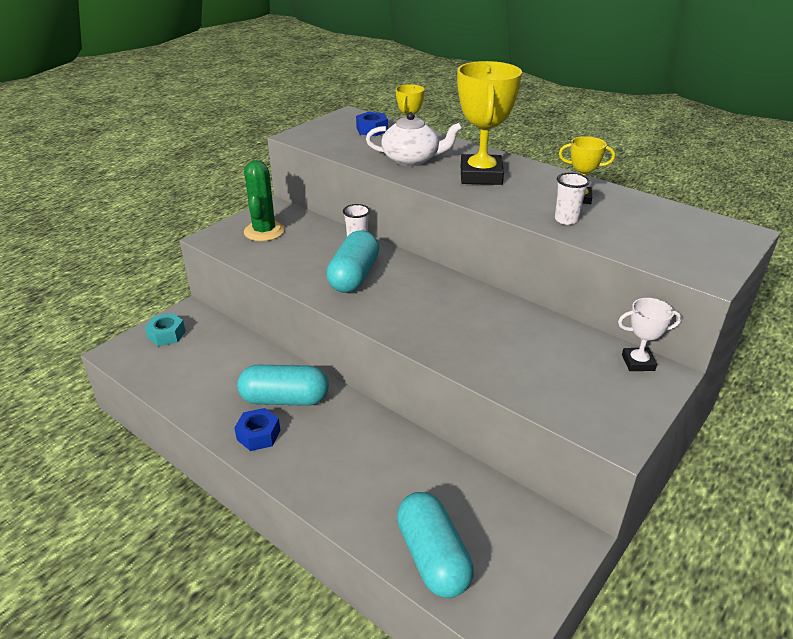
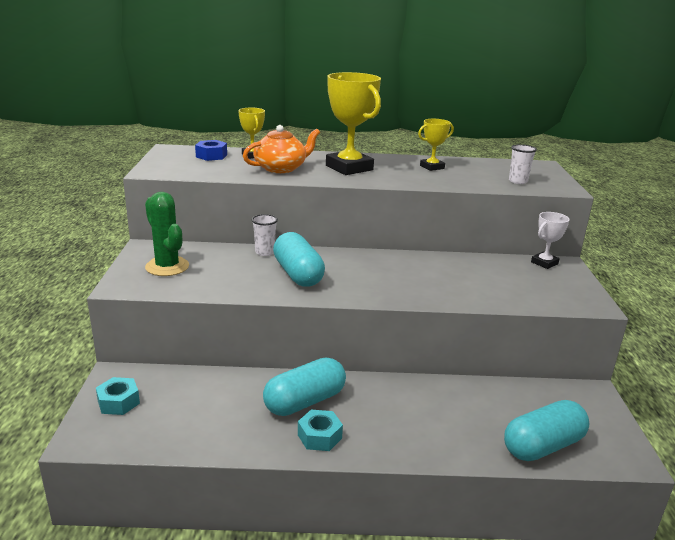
camera: 40 degrees left, 10 degrees down
blue nut [234,408,280,451] -> turquoise nut [298,410,343,451]
white teapot [366,112,462,166] -> orange teapot [243,125,320,173]
turquoise capsule [397,492,474,598] -> turquoise capsule turned 60 degrees counterclockwise [504,400,590,461]
white cup [555,172,590,225] -> white cup moved to [509,144,537,184]

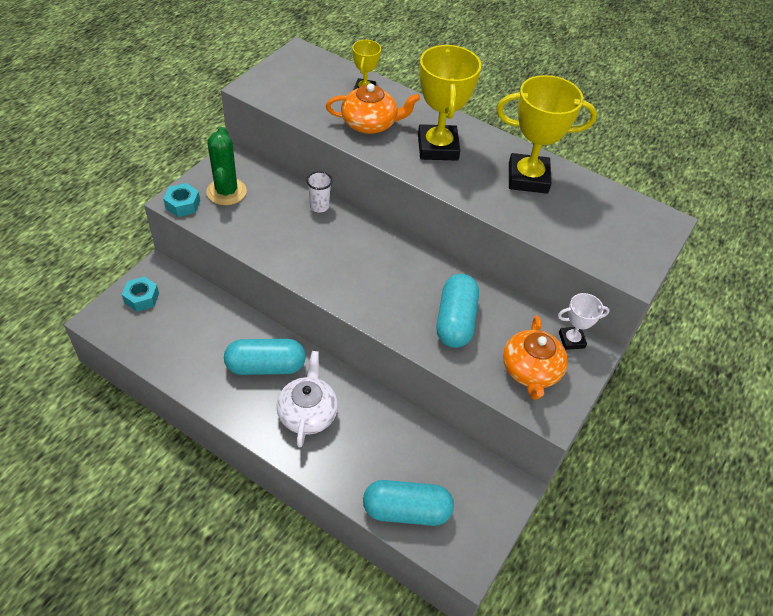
camera: 30 degrees right, 25 degrees up
blue nut [195,140,227,161] -> none
turquoise capsule [273,232,325,286] -> turquoise capsule moved to [437,274,479,348]
turquoise nut [298,410,343,451] -> turquoise nut moved to [163,183,200,217]
yellow trophy [418,119,454,171] -> yellow trophy [497,75,597,194], size x1.89
white cup [509,144,537,184] -> none
none -> white teapot [276,351,338,448]
none -> orange teapot [503,315,568,400]

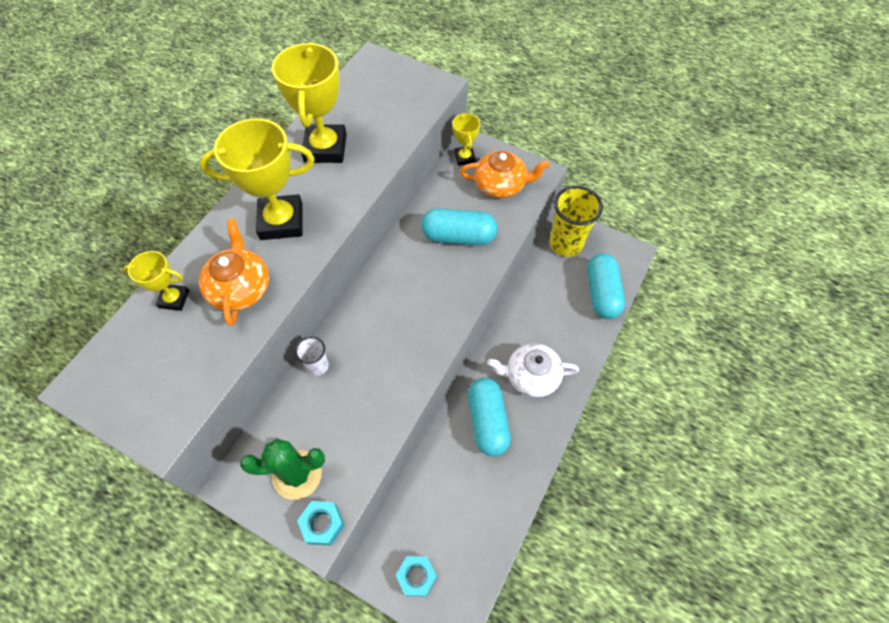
camera: 90 degrees left, 10 degrees up
white trophy [558,293,610,350] -> yellow trophy [452,113,480,166]
none -> yellow cup [549,186,603,257]

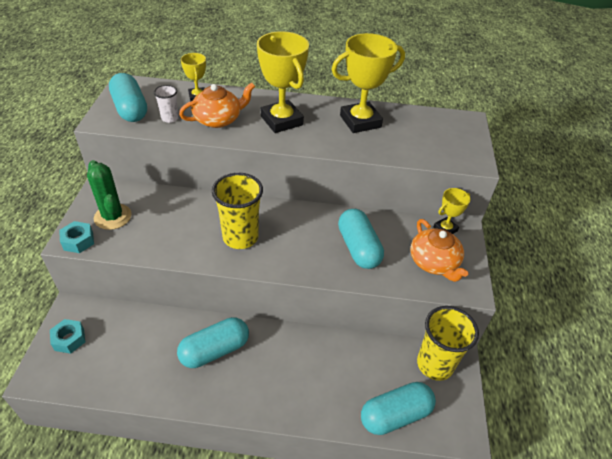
camera: 65 degrees right, 15 degrees down
white cup [295,336,329,376] -> white cup moved to [154,85,179,123]
white teapot [487,343,579,397] -> none
none -> turquoise capsule [109,73,147,122]
none -> yellow cup [212,173,263,249]

